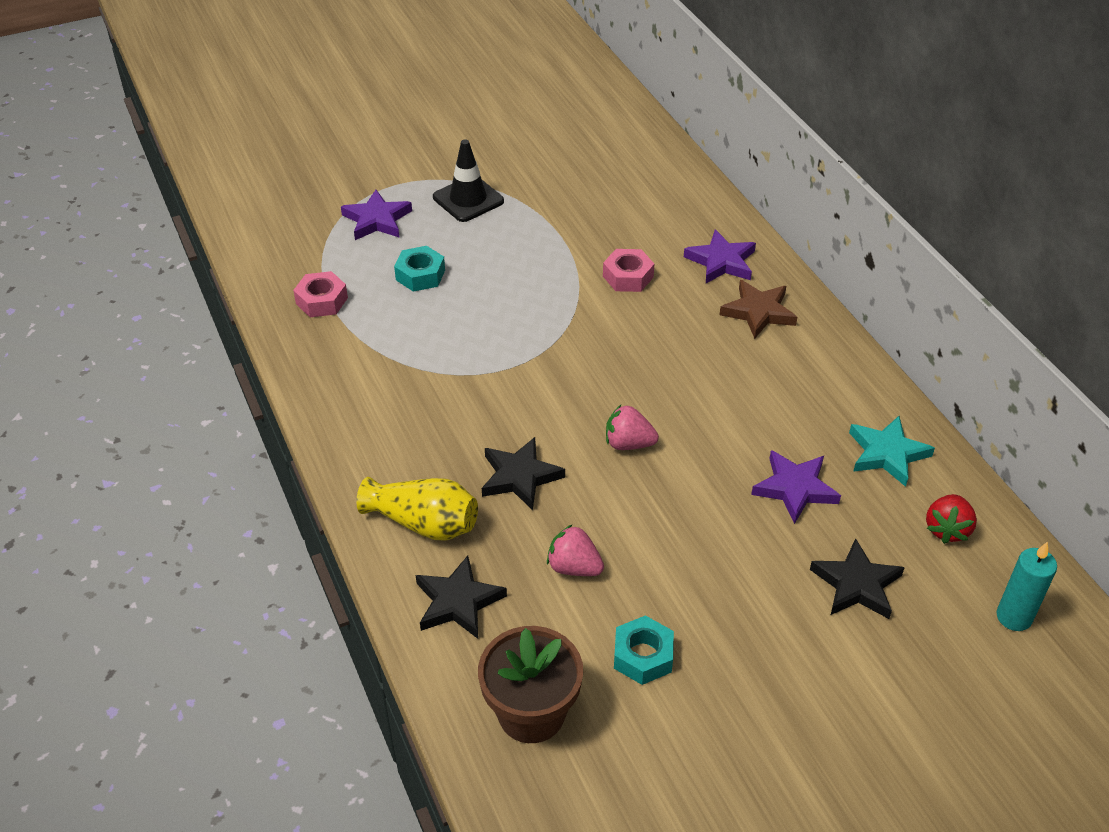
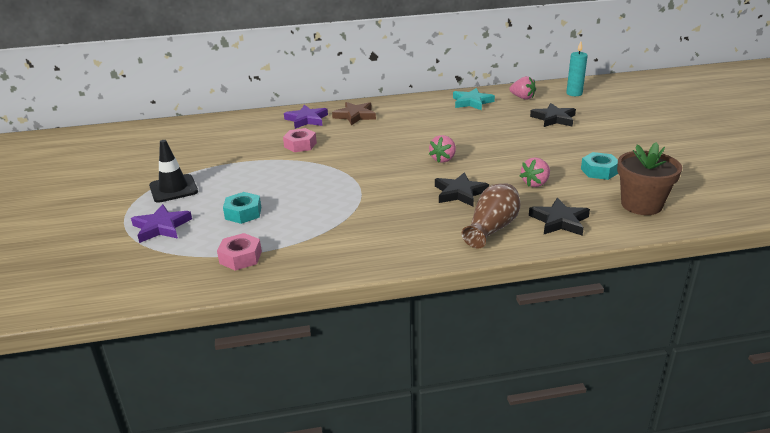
camera: 75 degrees left, 15 degrees down
yellow vase [356,477,478,540] -> brown vase [461,184,520,248]
purple star [751,450,841,524] -> none
red strawberry [926,494,977,544] -> pink strawberry [509,76,536,100]

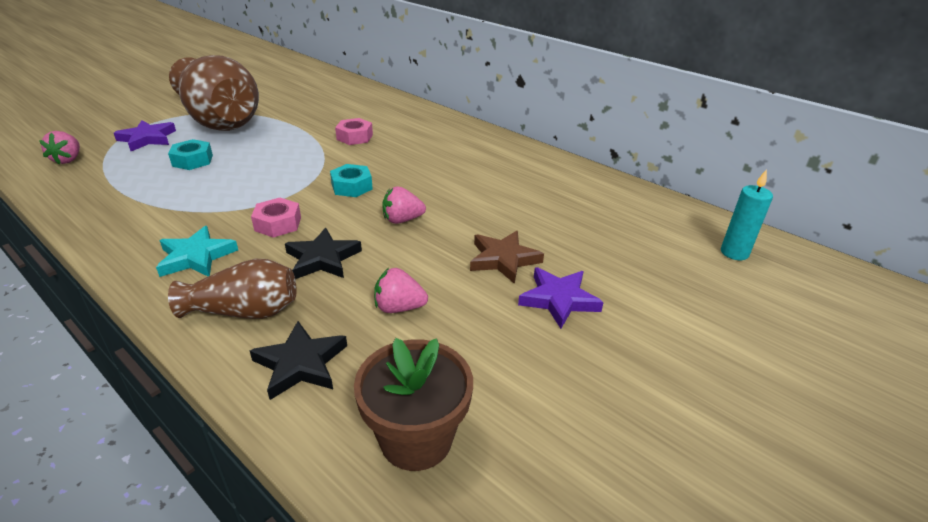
camera: 50 degrees right, 5 degrees up
black traffic cone [149,140,198,203] -> brown vase [169,55,259,131]
pink nut [217,233,262,271] -> pink nut moved to [251,198,301,238]
purple star [284,105,328,129] -> purple star moved to [518,267,604,329]
brown star [332,102,376,125] -> brown star moved to [470,231,544,284]
turquoise star [453,88,495,111] -> turquoise star moved to [156,226,238,277]
pink strawberry [509,76,536,100] -> pink strawberry moved to [39,131,80,165]
black star [530,103,576,127] -> none
turquoise nut [581,152,618,180] -> turquoise nut moved to [330,164,373,197]

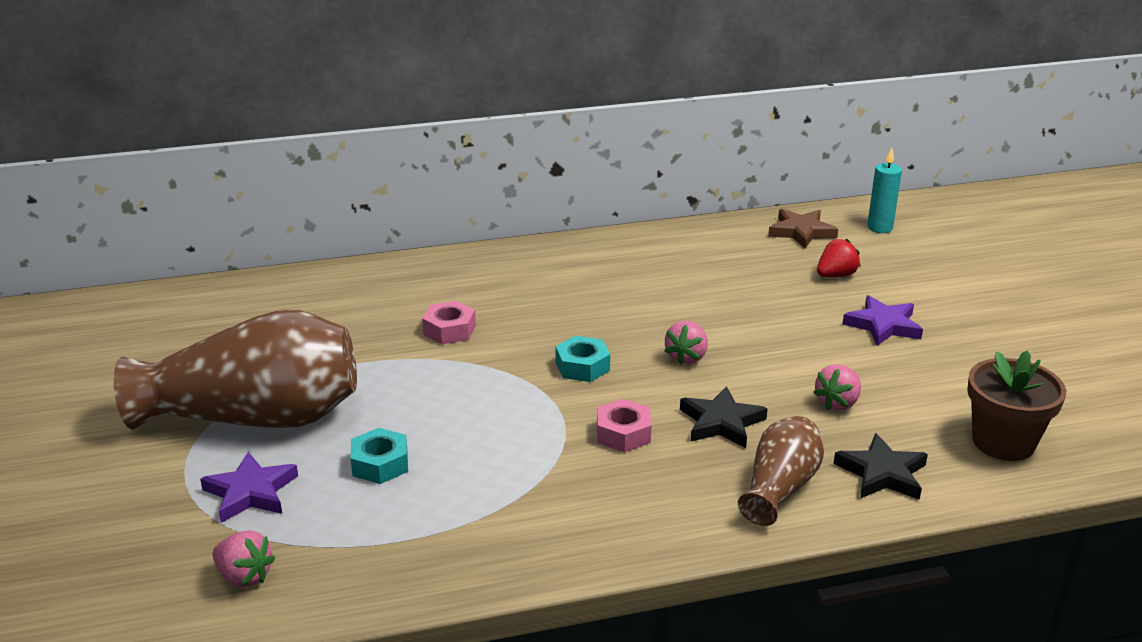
camera: 55 degrees left, 5 degrees down
turquoise star [156,226,238,277] -> none
brown star [470,231,544,284] -> brown star moved to [768,209,838,249]
none -> red strawberry [817,238,861,277]

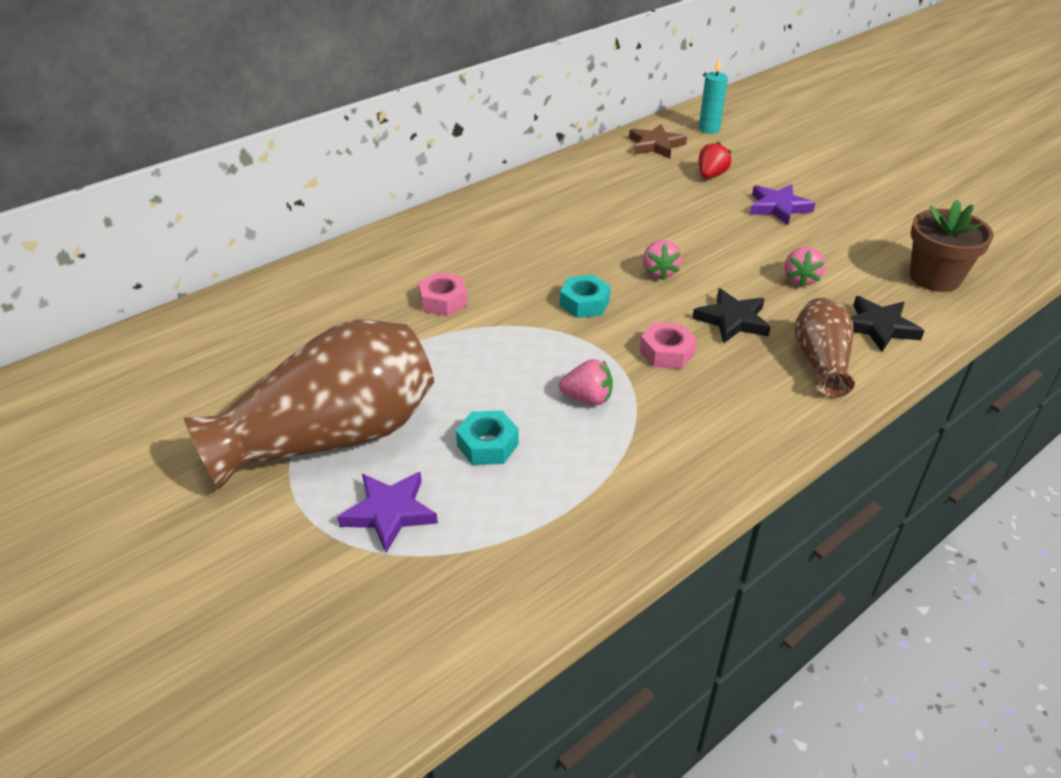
camera: 25 degrees left, 10 degrees up
pink strawberry [212,530,275,588] -> pink strawberry moved to [559,359,613,405]

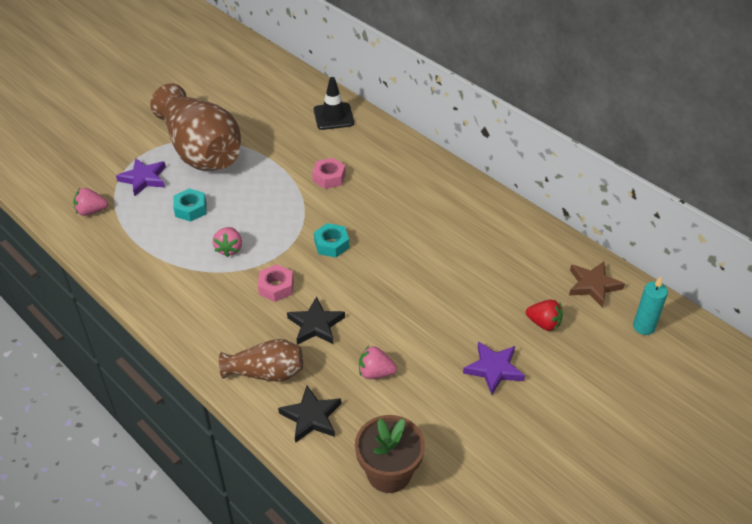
camera: 85 degrees right, 5 degrees up
pink strawberry [643,240,682,280] -> pink strawberry moved to [73,188,108,216]
none -> black traffic cone [314,77,354,130]

